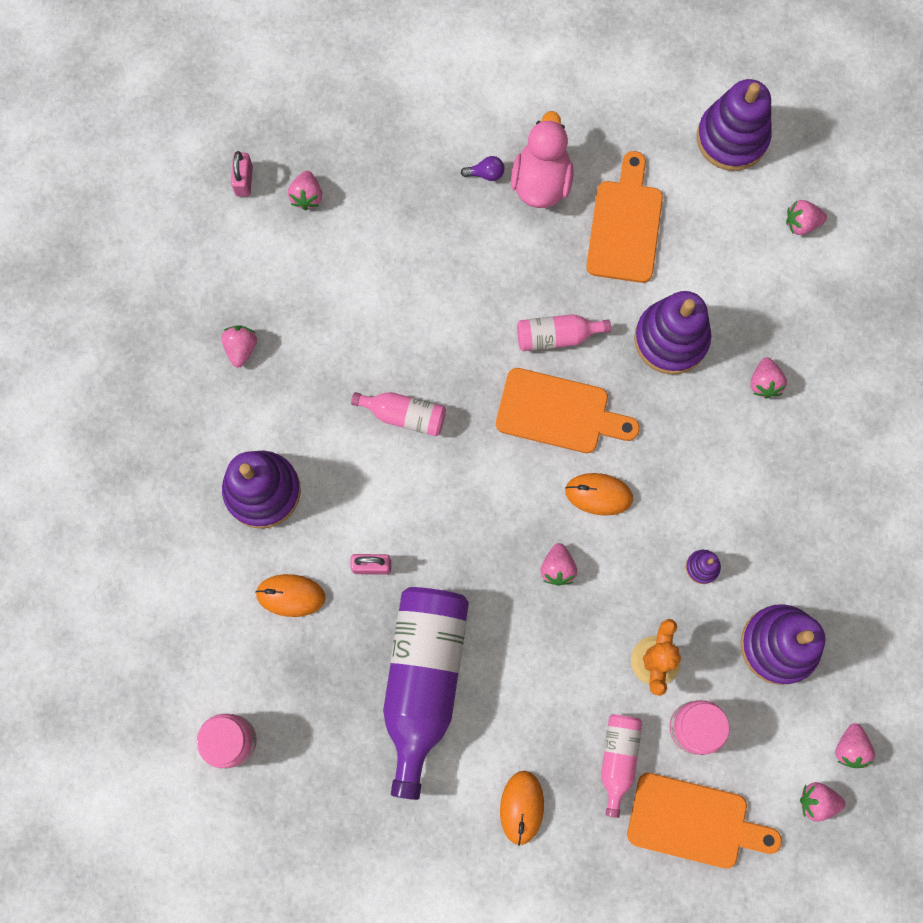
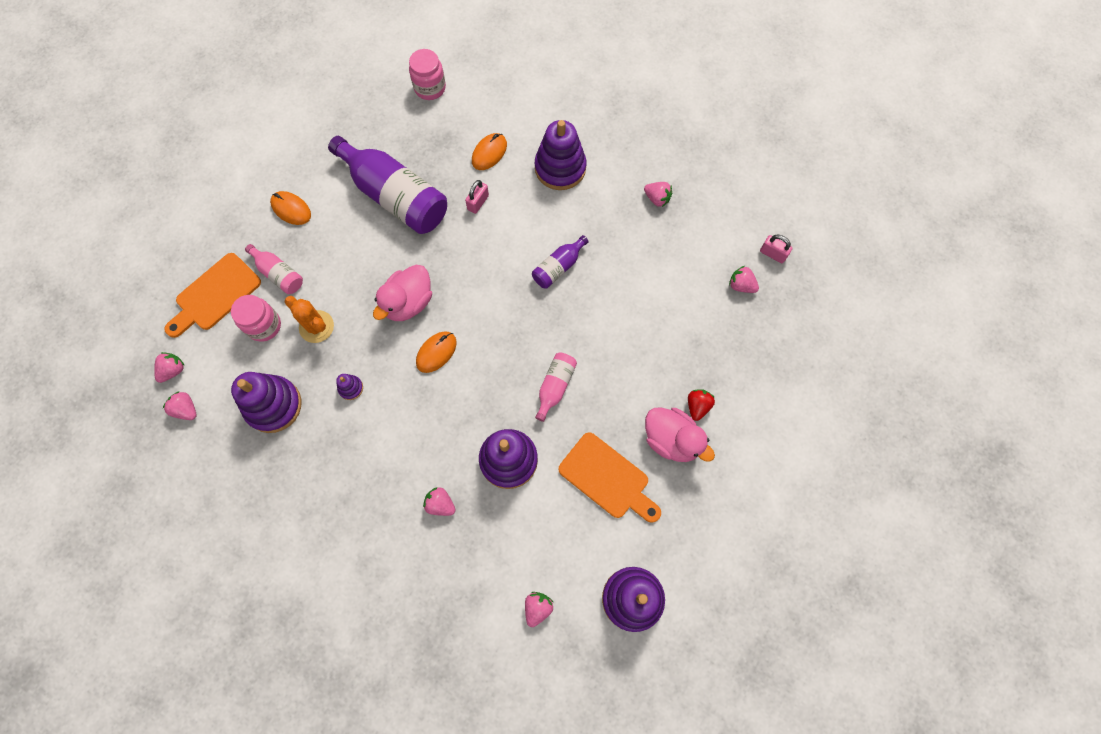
camera: 120 degrees right, 5 degrees down
pink bottle [351,392,446,436] -> purple bottle [532,235,589,289]
purple light bulb [461,156,504,181] -> red strawberry [688,389,715,421]
orange cutting board [496,368,640,453] -> none
pink strawberry [540,543,577,586] -> pink duck [373,265,432,321]

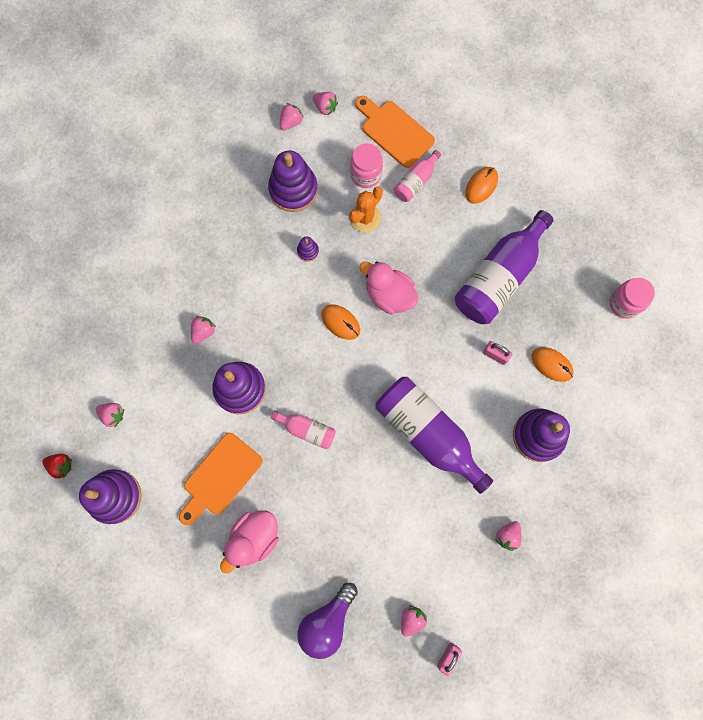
camera: 90 degrees right, 5 degrees up
purple bottle [532,235,589,289] -> purple bottle [376,377,493,494], size x2.06
red strawberry [688,389,715,421] -> red strawberry moved to [42,454,72,479]
none -> purple light bulb [297,583,358,659]

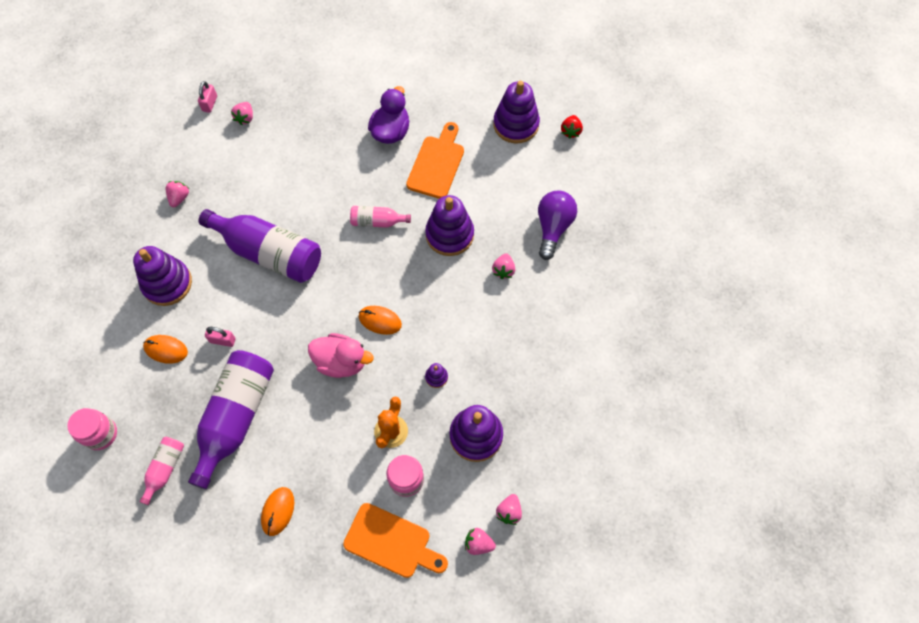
camera: 160 degrees right, 10 degrees down
red strawberry [42,454,72,479] -> red strawberry turned 75 degrees counterclockwise [561,115,583,139]
pink strawberry [96,403,124,427] -> none
pink duck [220,510,279,573] -> purple duck [368,86,409,144]
purple light bulb [297,583,358,659] -> purple light bulb moved to [538,190,577,260]
pink bottle [394,150,441,202] -> pink bottle moved to [139,437,184,505]

